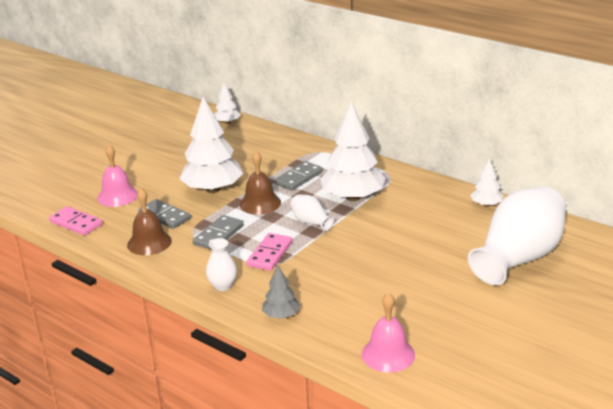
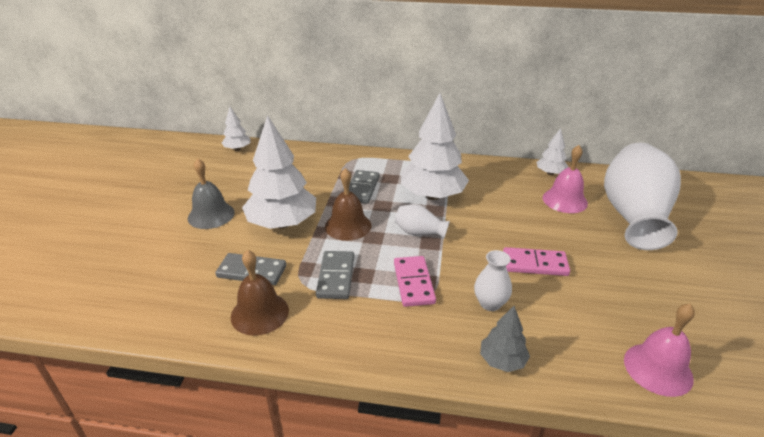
camera: 30 degrees left, 5 degrees up
pink domino [49,206,102,235] -> pink domino moved to [503,247,570,276]
pink bell [97,145,138,207] -> pink bell moved to [543,145,588,213]
white vase [206,238,237,291] -> white vase moved to [474,250,512,311]
none -> grey bell [188,158,235,229]

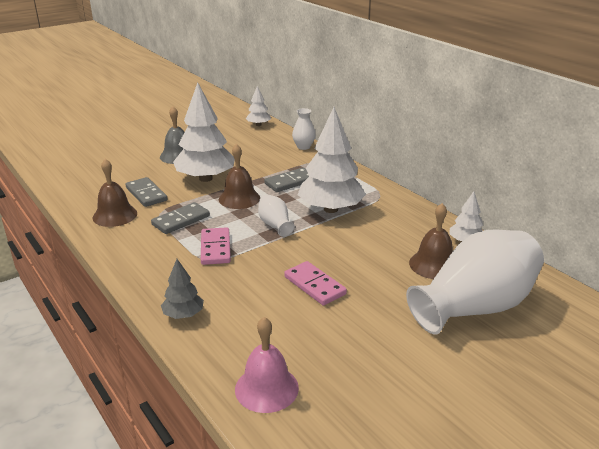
camera: 45 degrees right, 5 degrees down
pink domino [394,256,436,307] -> pink domino turned 45 degrees counterclockwise [201,227,231,265]
white vase [474,250,512,311] -> white vase moved to [292,108,316,150]
pink bell [543,145,588,213] -> brown bell [409,203,453,279]

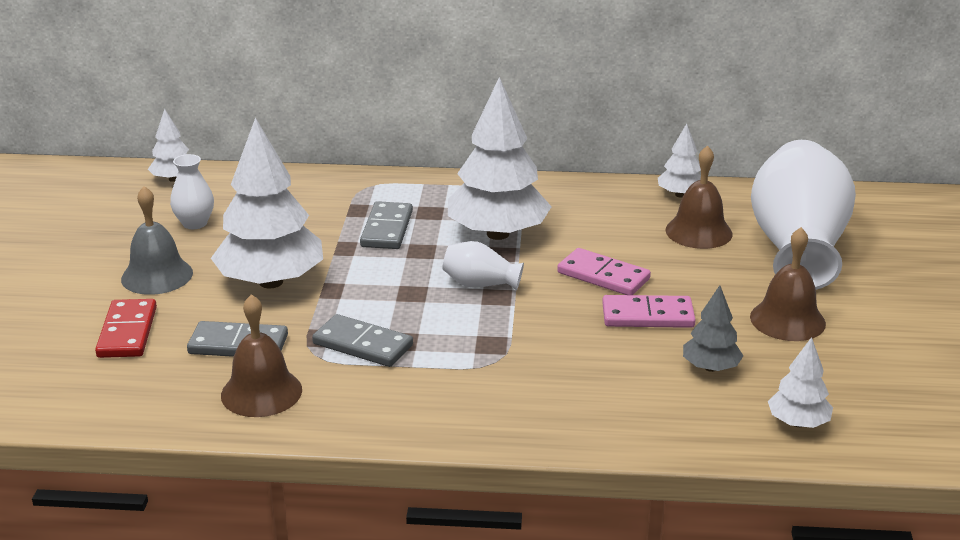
camera: 50 degrees left, 0 degrees up
grey domino [151,202,210,234] -> grey domino turned 60 degrees counterclockwise [312,314,413,367]
grey tree [161,259,204,319] -> grey tree moved to [683,285,744,372]
pink domino [201,227,231,265] -> pink domino moved to [557,248,651,295]
brown bell [219,144,260,209] -> brown bell moved to [750,227,826,341]
pink bell [235,317,299,413] -> white tree [768,337,833,428]
white vase [292,108,316,150] -> white vase moved to [170,154,214,229]
none -> red domino [95,299,157,358]

